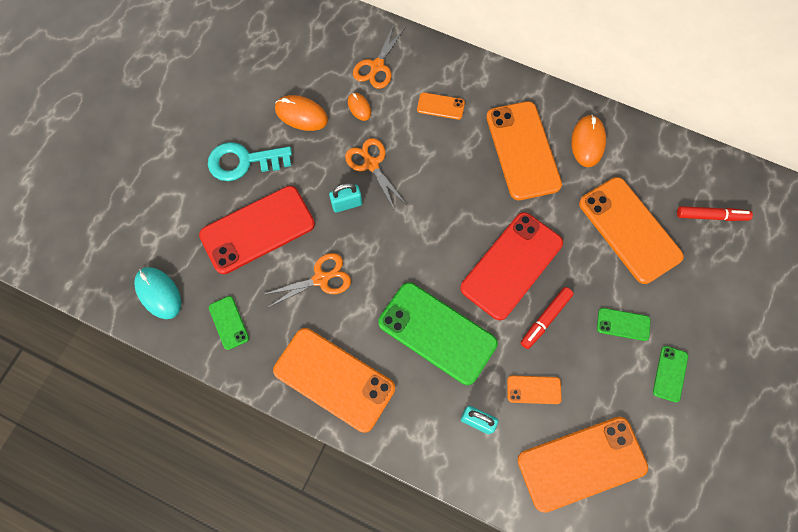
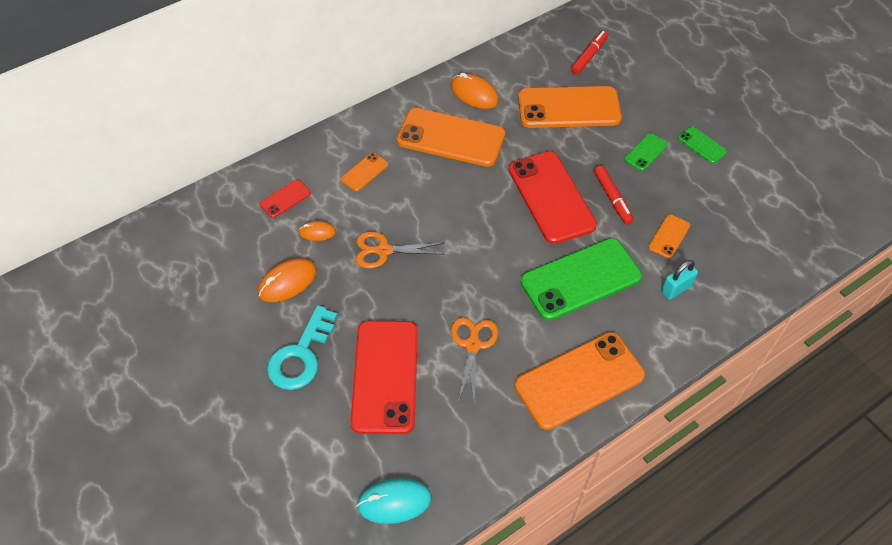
camera: 60 degrees left, 15 degrees down
green phone [209,296,249,350] -> none
turquoise padlock [329,183,362,213] -> none
orange scissors [353,24,405,89] -> red phone [260,179,311,218]
orange phone [517,417,648,513] -> none

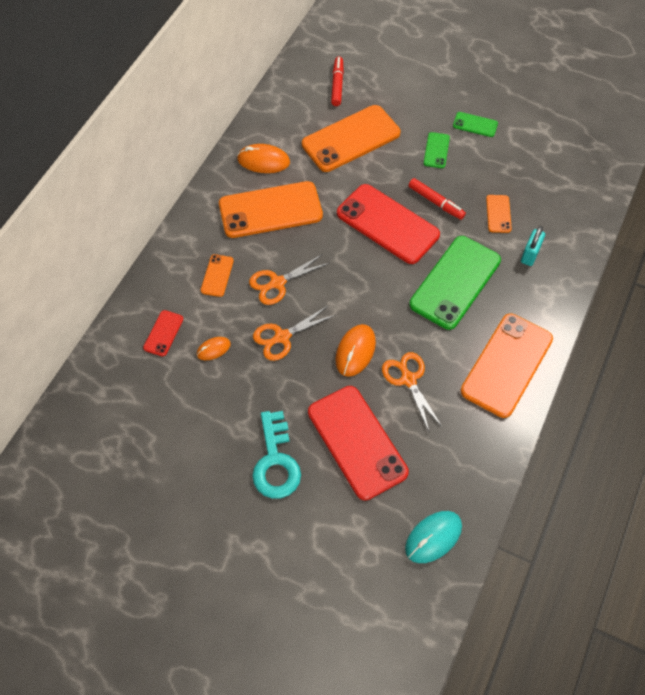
camera: 30 degrees left, 5 degrees up
orange mouse [258,258,317,302] -> orange mouse moved to [336,324,376,377]
none -> orange scissors [249,254,329,305]

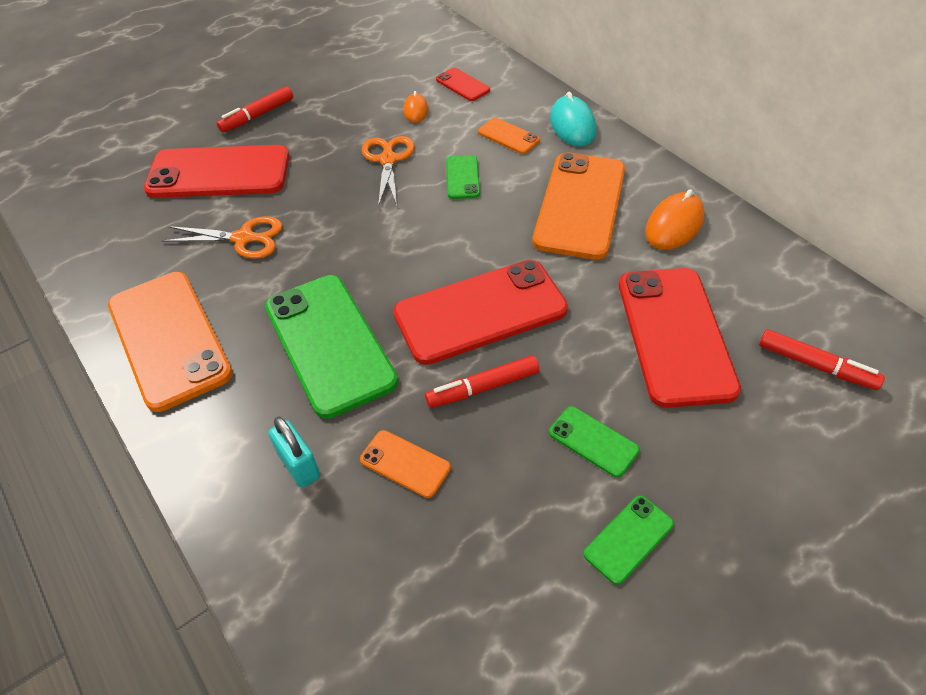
camera: 120 degrees right, 10 degrees down
orange scissors [249,254,329,305] -> green phone [446,155,480,199]
turquoise key [252,411,301,499] -> red marker [217,86,293,133]
orange phone [302,105,400,172] -> red phone [619,268,741,408]
orange mouse [336,324,376,377] -> none
turquoise mouse [405,511,462,563] -> turquoise mouse moved to [550,92,596,146]

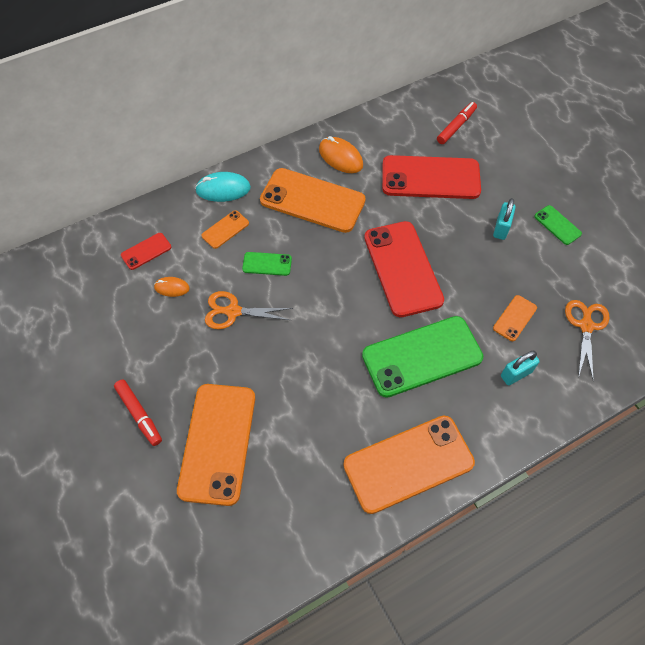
camera: 85 degrees left, 10 degrees up
red phone [144,145,289,198] -> orange phone [177,384,255,506]
orange scissors [162,216,283,259] -> orange scissors moved to [565,300,609,381]
red marker [425,355,540,408] -> none
green phone [549,406,640,478] -> turquoise padlock [493,198,516,240]

